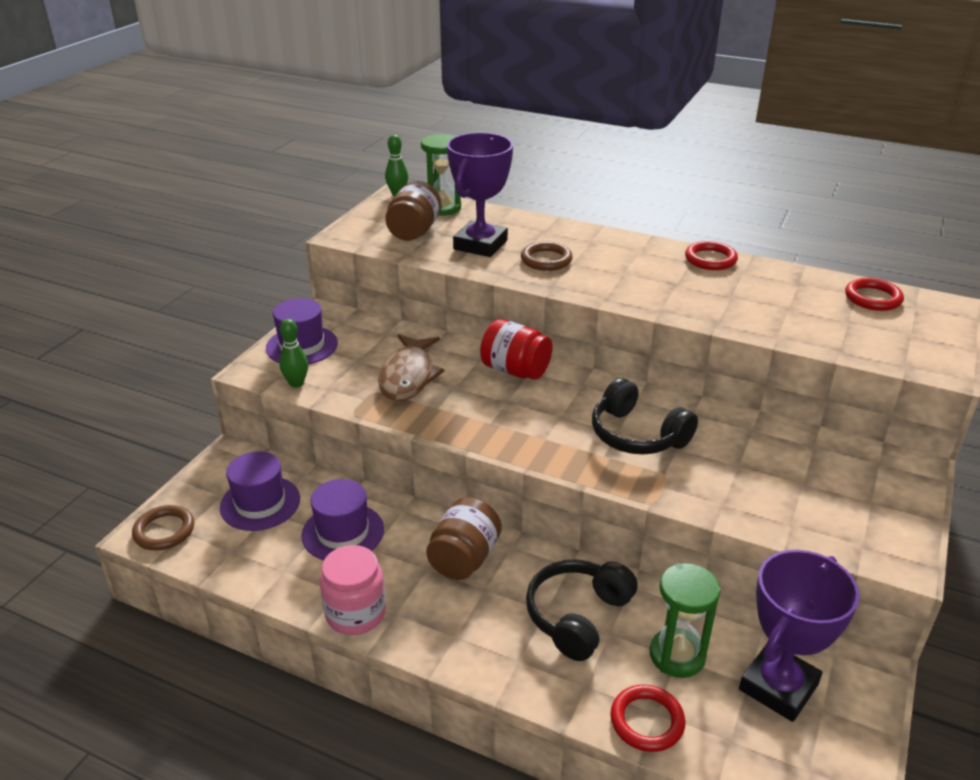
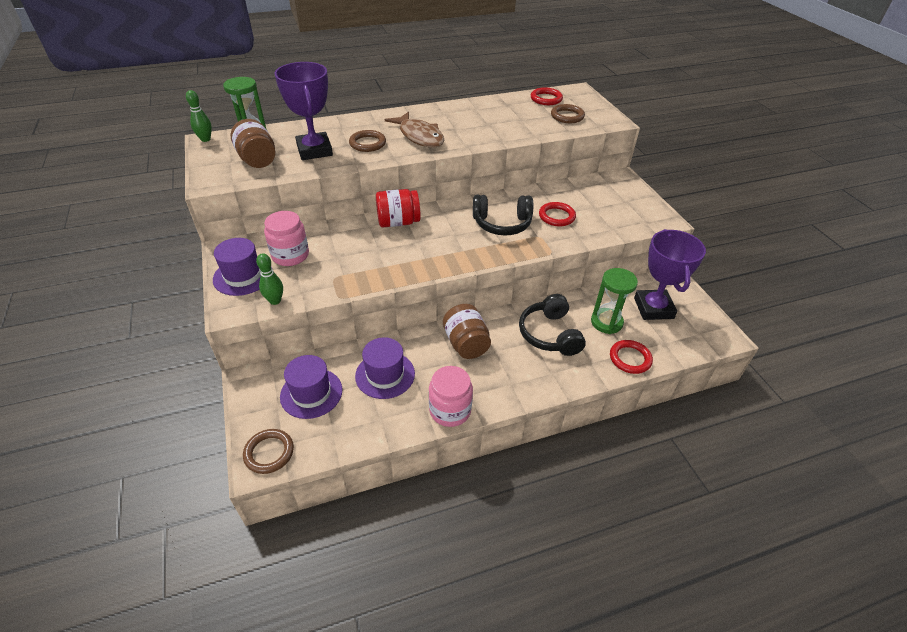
camera: 45 degrees left, 10 degrees up
brown fish [378,334,445,401] -> brown fish moved to [385,112,444,148]
red ring [685,241,738,270] -> red ring moved to [539,202,576,226]
none -> pink jar [264,211,309,266]
none -> brown ring [551,104,585,123]

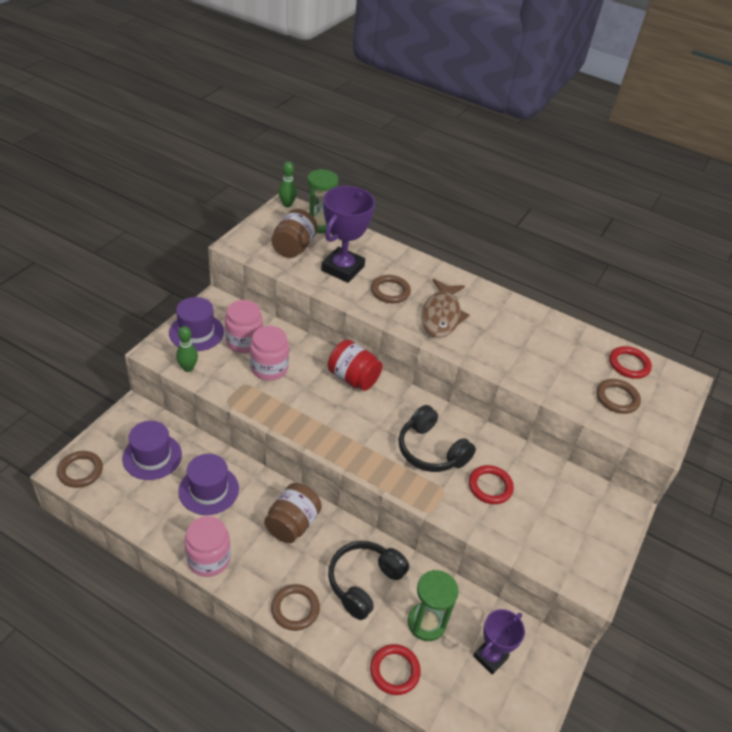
camera: 45 degrees right, 0 degrees up
purple trophy [634,229,706,320] -> purple trophy [473,609,525,675], size x0.63
none -> pink jar [250,326,289,381]
none -> brown ring [271,584,320,631]

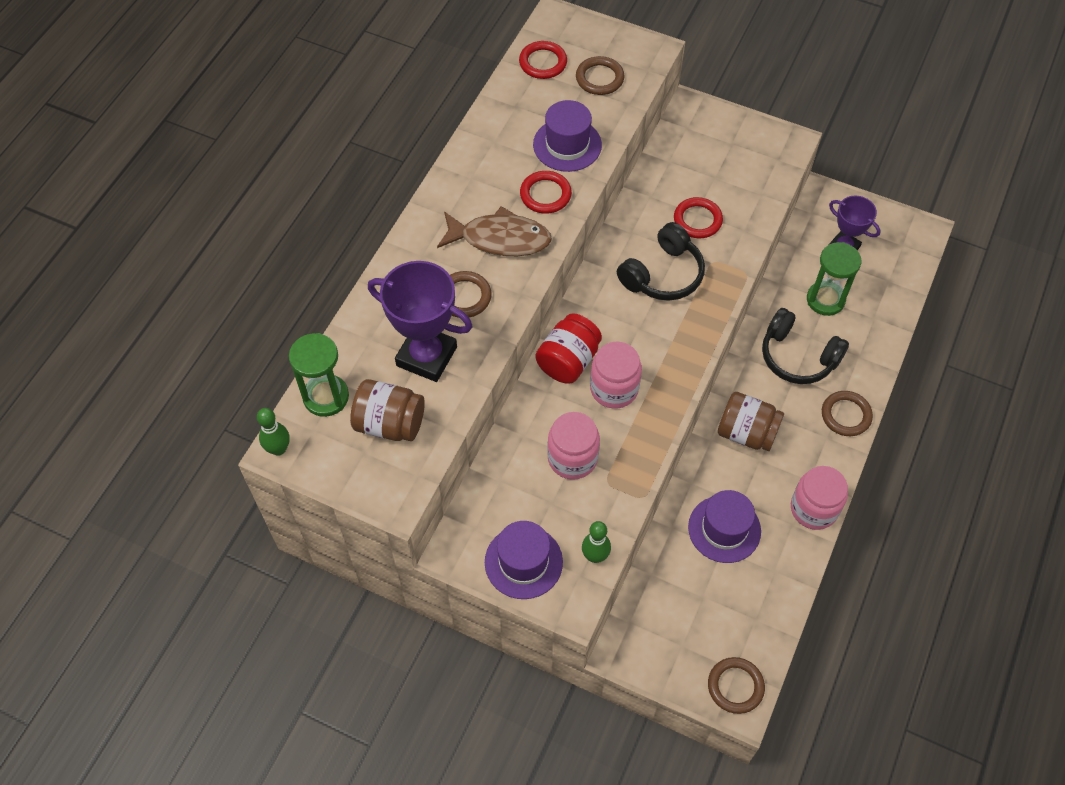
camera: 90 degrees left, 15 degrees up
purple hat [122,421,182,480] -> purple hat moved to [533,100,602,172]
pink jar [225,300,263,353] -> pink jar moved to [590,342,642,409]
red ring [370,644,421,695] -> red ring moved to [520,171,572,214]

